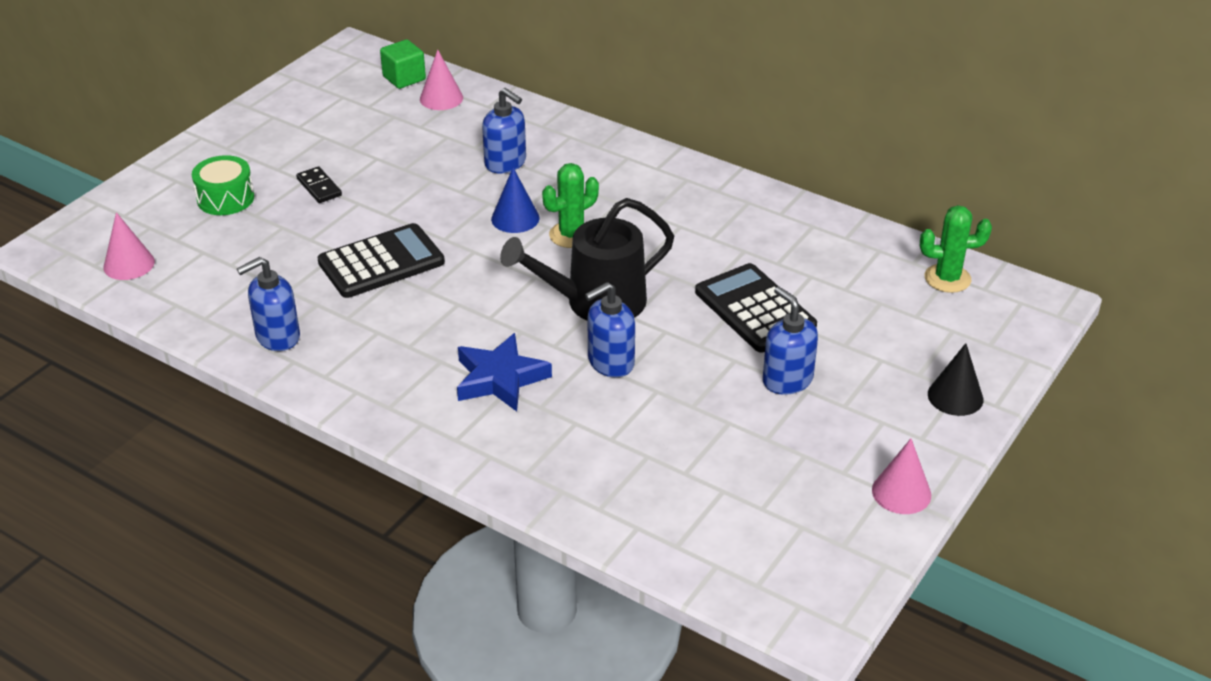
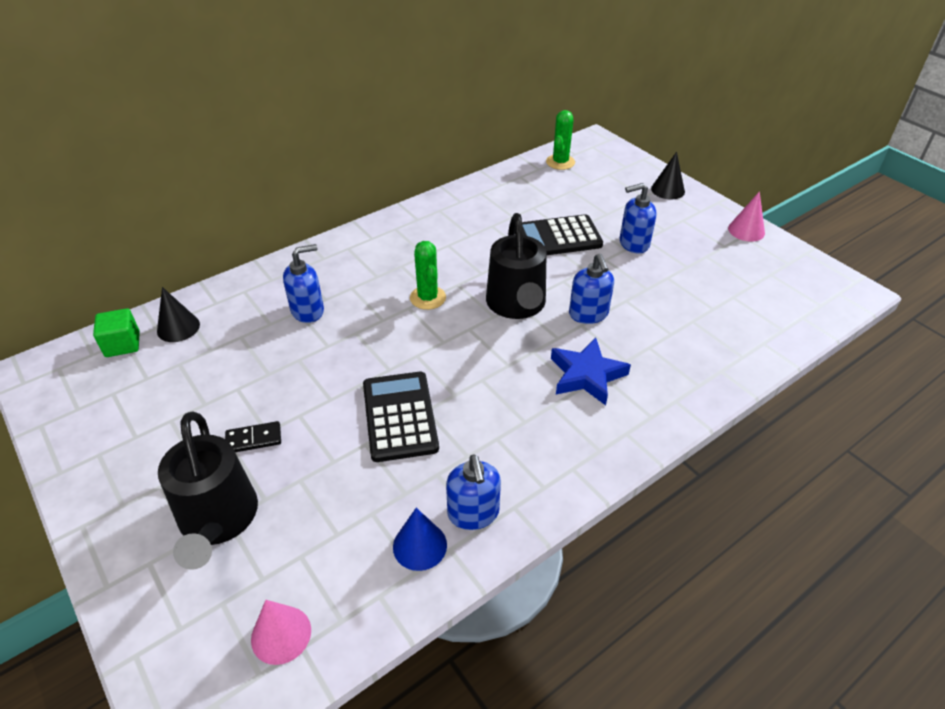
camera: 70 degrees left, 5 degrees up
green drum [192,155,254,215] -> black watering can [158,412,258,570]
pink cone [420,49,463,110] -> black cone [157,287,200,342]
blue cone [491,168,539,233] -> blue cone moved to [393,508,447,571]

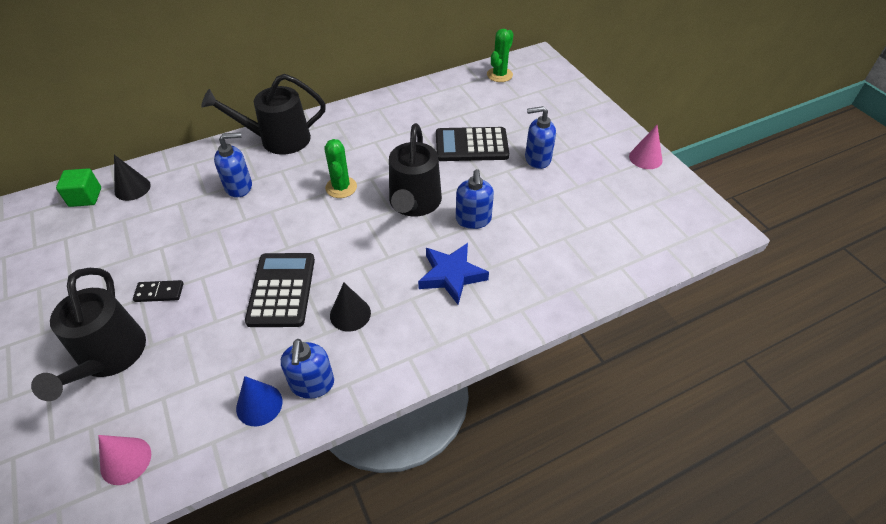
camera: 10 degrees right, 5 degrees up
black cone [651,152,685,200] -> black cone moved to [330,283,371,332]
none -> black watering can [201,74,326,155]

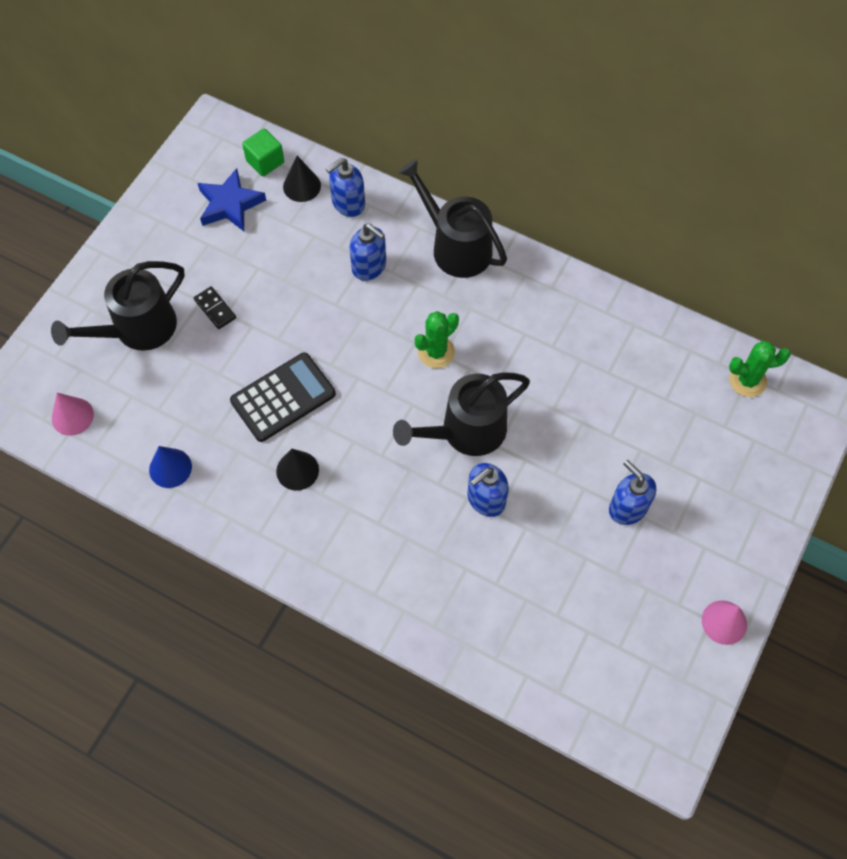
camera: 55 degrees right, 15 degrees up
blue soap dispenser [281,339,334,399] -> blue soap dispenser moved to [326,158,365,217]
blue star [418,243,489,305] -> blue star moved to [197,168,266,231]
black calculator [436,127,509,161] -> none

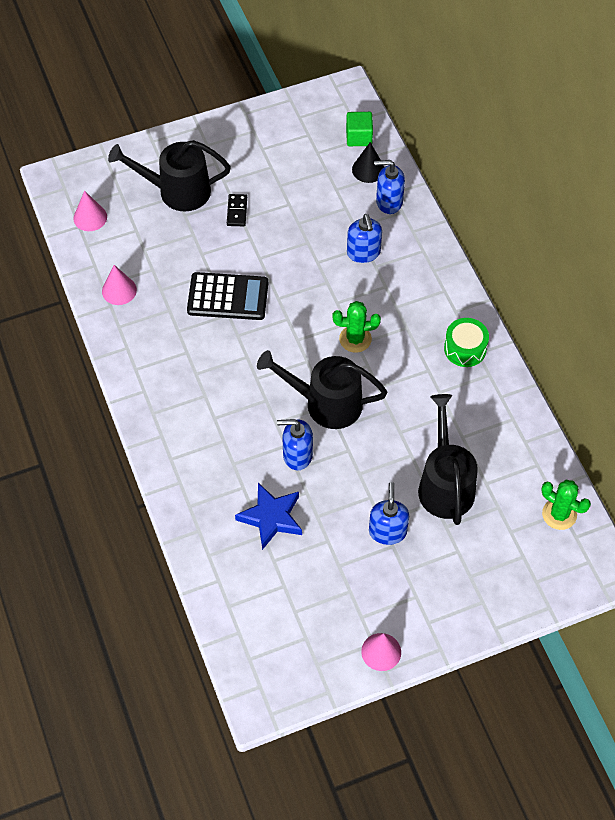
camera: 40 degrees right, 5 degrees down
blue cone [149,446,192,488] -> pink cone [102,265,137,305]
blue star [197,168,266,231] -> blue star moved to [235,483,302,550]
black cone [276,449,319,491] -> none
black watering can [398,159,507,278] -> black watering can moved to [418,394,478,525]
none -> green drum [444,318,489,367]

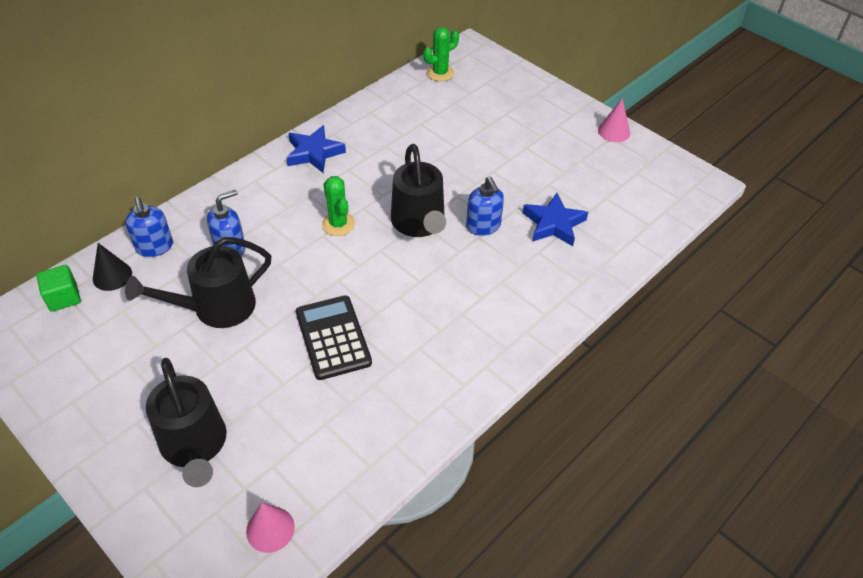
camera: 115 degrees left, 10 degrees down
pink cone [102,265,137,305] -> none
black domino [227,194,247,226] -> none
blue soap dispenser [369,482,409,545] -> none
black watering can [418,394,478,525] -> black watering can moved to [125,237,271,328]
green drum [444,318,489,367] -> blue star [286,125,346,173]
green cactus [542,480,591,530] -> green cactus turned 45 degrees clockwise [423,27,459,81]

